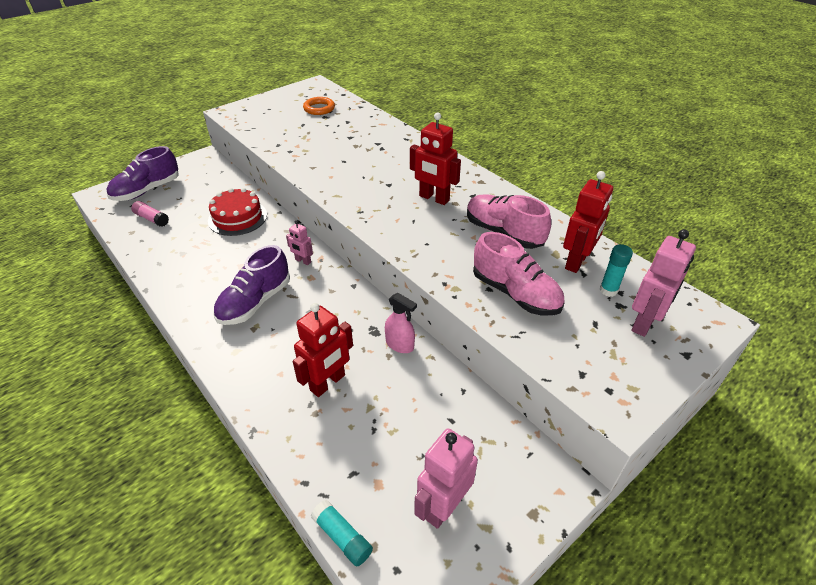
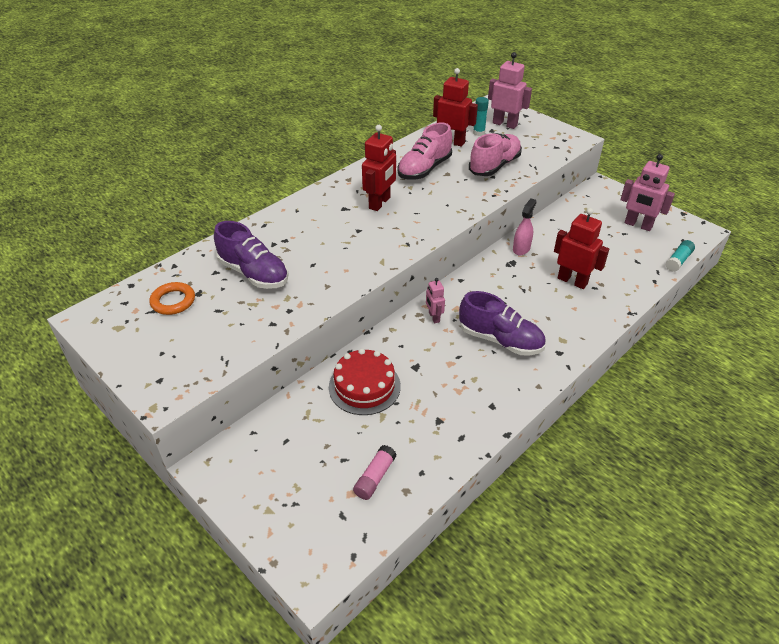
camera: 95 degrees left, 0 degrees up
purple shoe [106,146,179,201] -> purple shoe moved to [214,221,289,289]
pink robot [286,220,313,265] -> pink robot turned 135 degrees clockwise [426,278,445,323]

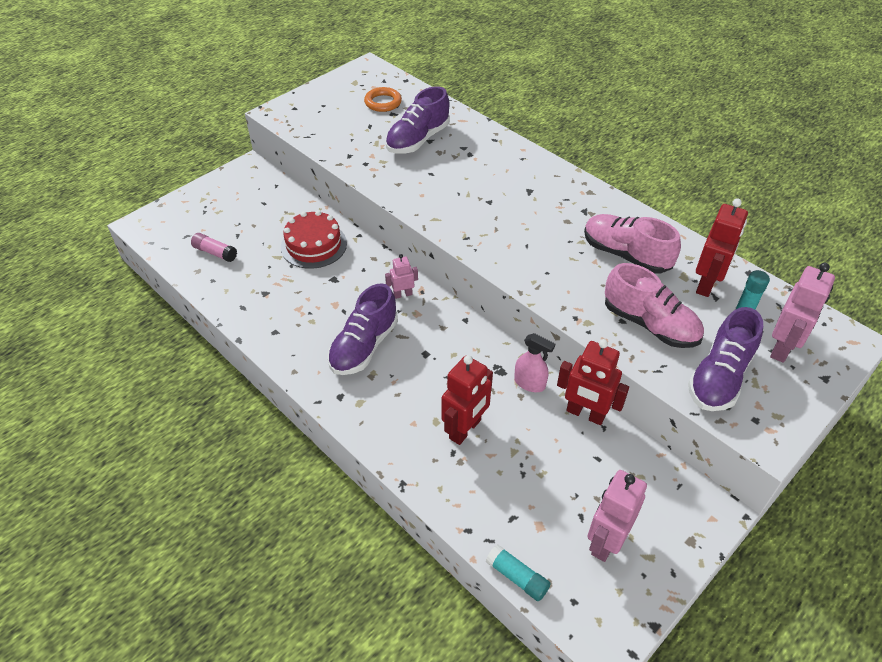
camera: 90 degrees right, 5 degrees up
red robot [362,125,396,211] -> red robot moved to [557,339,629,425]
none -> purple shoe [688,307,763,411]

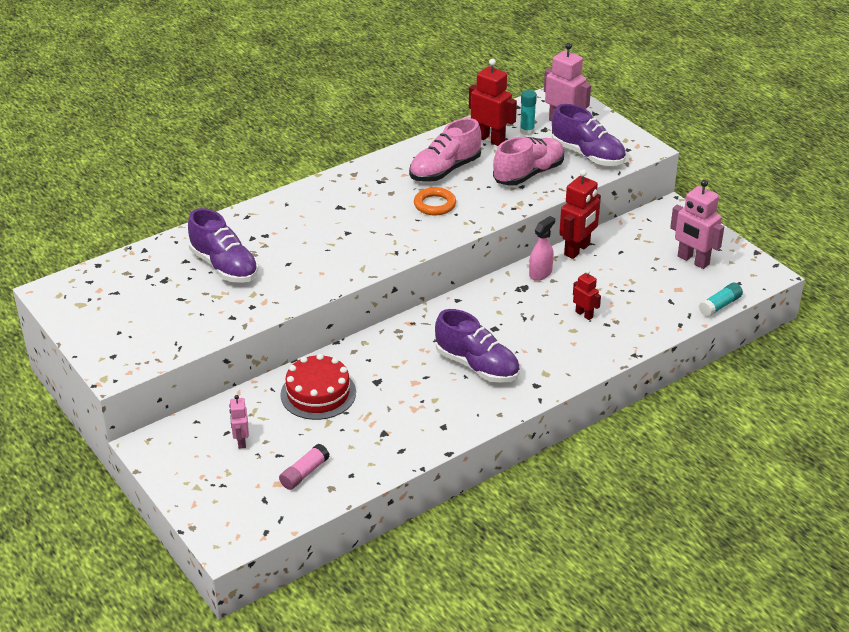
camera: 80 degrees left, 10 degrees down
orange ring [364,87,402,112] -> orange ring moved to [414,187,456,216]
pink robot [385,254,418,299] -> pink robot moved to [229,395,249,449]
red robot [442,355,493,445] -> red robot [573,270,601,320], size x0.56

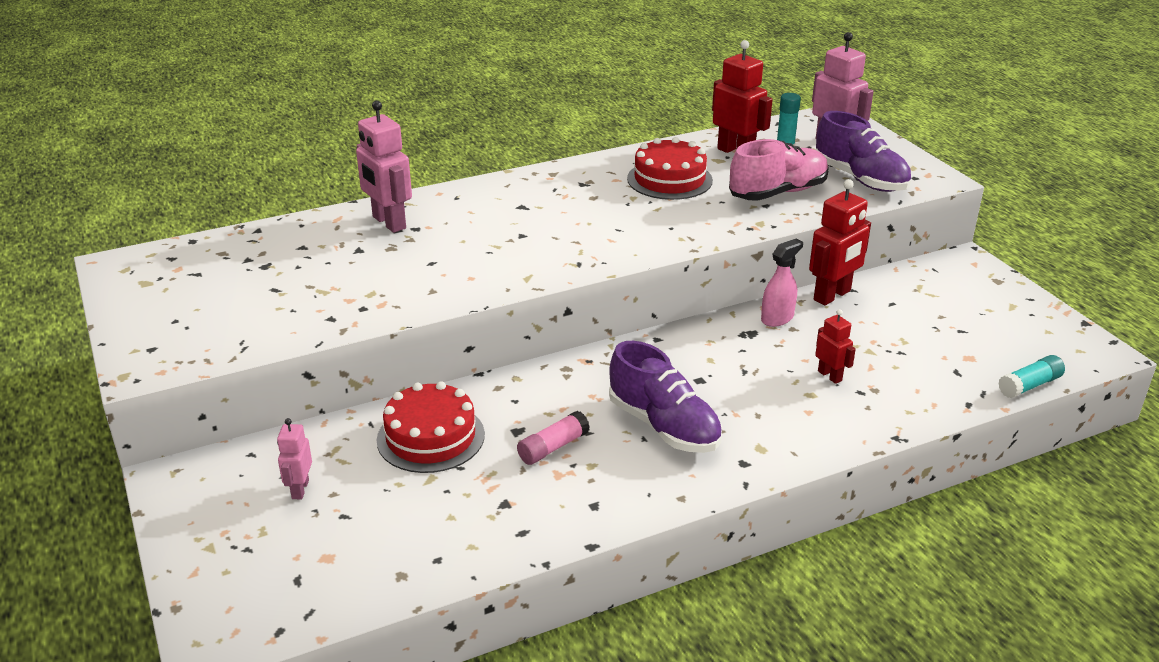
camera: 10 degrees right, 5 degrees down
purple shoe [188,208,259,283] -> none
pink glue stick [279,444,330,490] -> pink glue stick moved to [517,411,590,465]
pink shoe [409,118,482,182] -> red cake [627,137,713,200]
orange ring [414,187,456,216] -> none
pink robot [670,180,724,269] -> pink robot moved to [356,100,412,233]

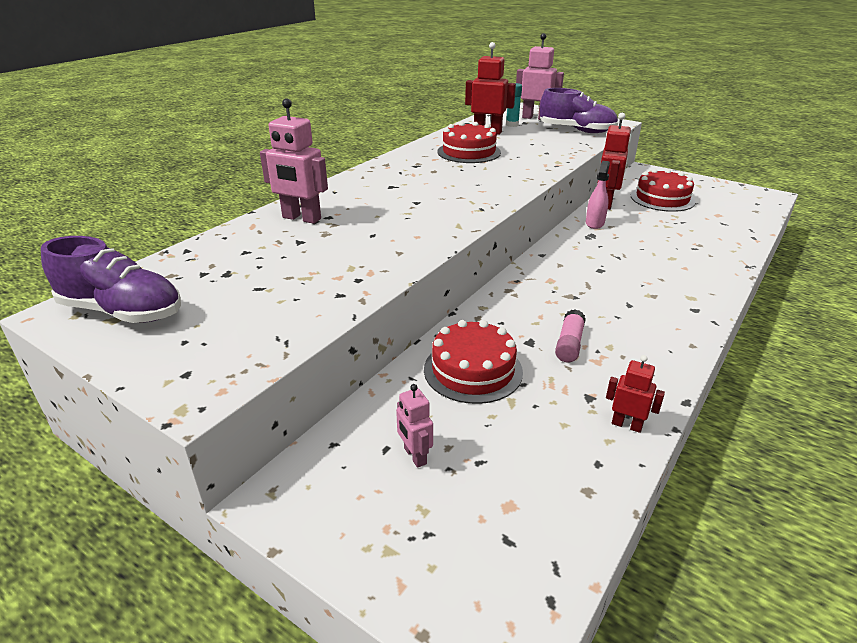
camera: 30 degrees left, 0 degrees up
purple shoe [609,341,722,453] -> purple shoe moved to [41,236,181,323]
pink shoe [729,139,829,201] -> none
red robot [815,309,856,384] -> red robot moved to [606,355,665,433]
turquoise glue stick [998,355,1065,398] -> none
none -> red cake [631,169,695,212]

